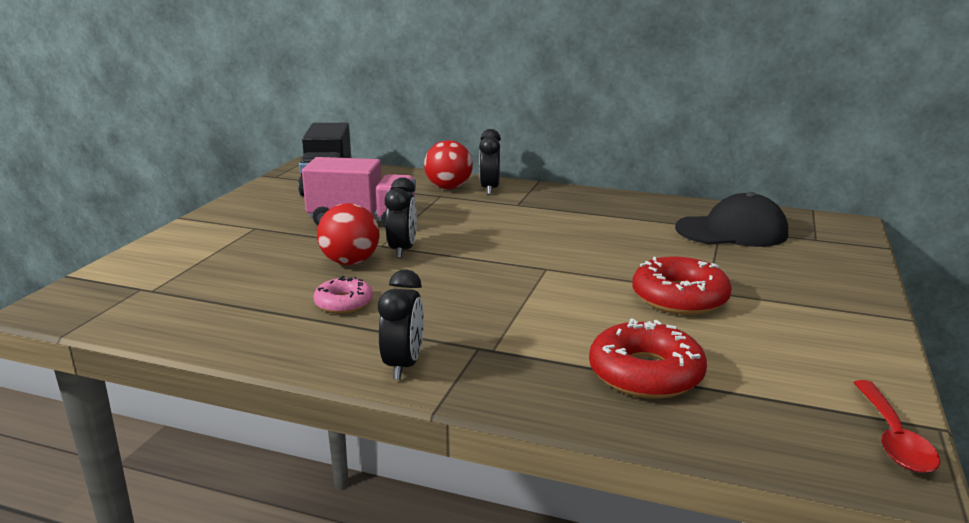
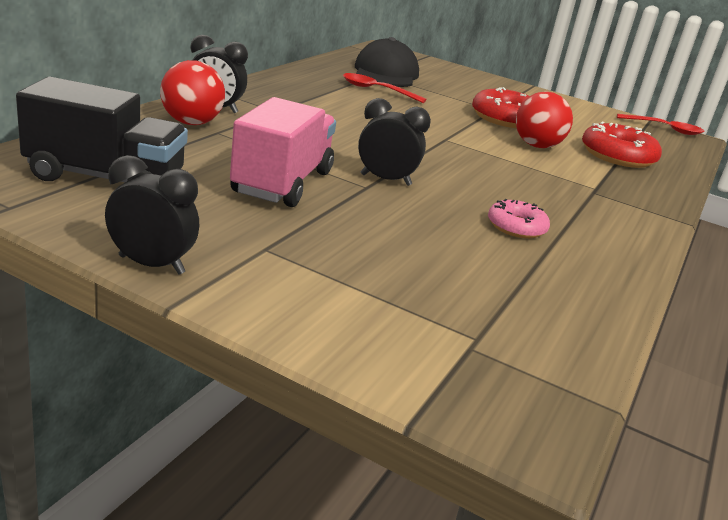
camera: 85 degrees left, 5 degrees up
red ball [317,203,380,265] -> red ball moved to [516,92,573,148]
black clock [378,269,424,380] -> black clock moved to [105,155,199,275]
none -> red spoon [343,73,427,103]

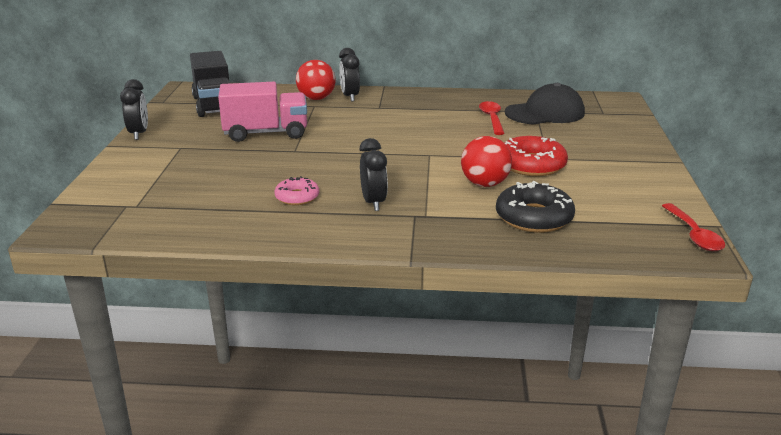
camera: 70 degrees right, 0 degrees up
black clock [358,98,431,186] -> black clock moved to [359,138,388,211]
red donut [582,121,662,168] -> black donut [496,181,575,233]

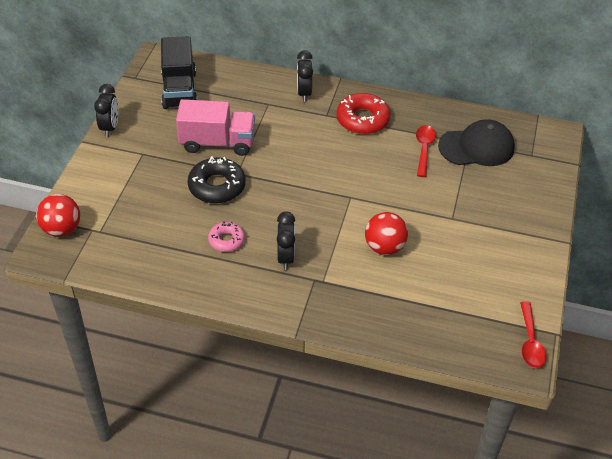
camera: 10 degrees right, 20 degrees up
red ball [296,60,336,100] -> red ball moved to [36,194,80,237]
black donut [496,181,575,233] -> black donut moved to [188,156,246,204]
red donut [505,136,568,176] -> red donut moved to [336,93,390,134]

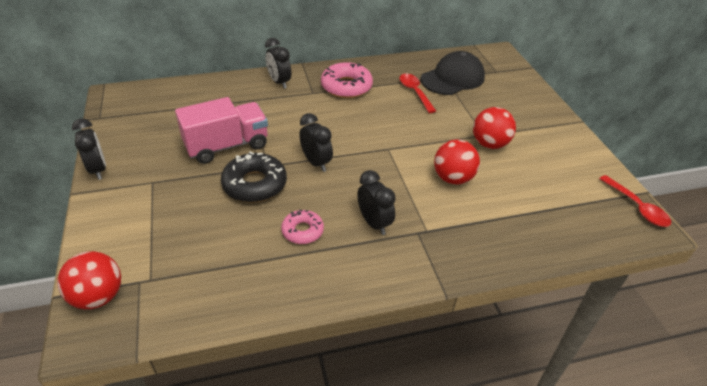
camera: 30 degrees left, 5 degrees down
black truck [161,36,198,109] -> none
red donut [336,93,390,134] -> pink donut [321,62,373,98]
none -> black clock [299,113,333,172]
none -> red ball [473,107,516,149]

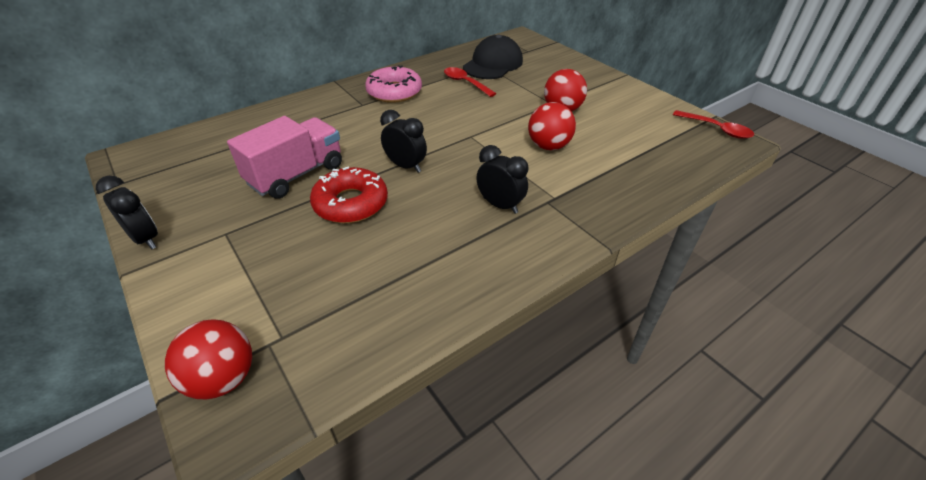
camera: 20 degrees left, 0 degrees up
black donut [221,151,287,203] -> red donut [310,167,388,223]
black clock [265,38,291,89] -> none
pink donut [281,209,324,244] -> none

